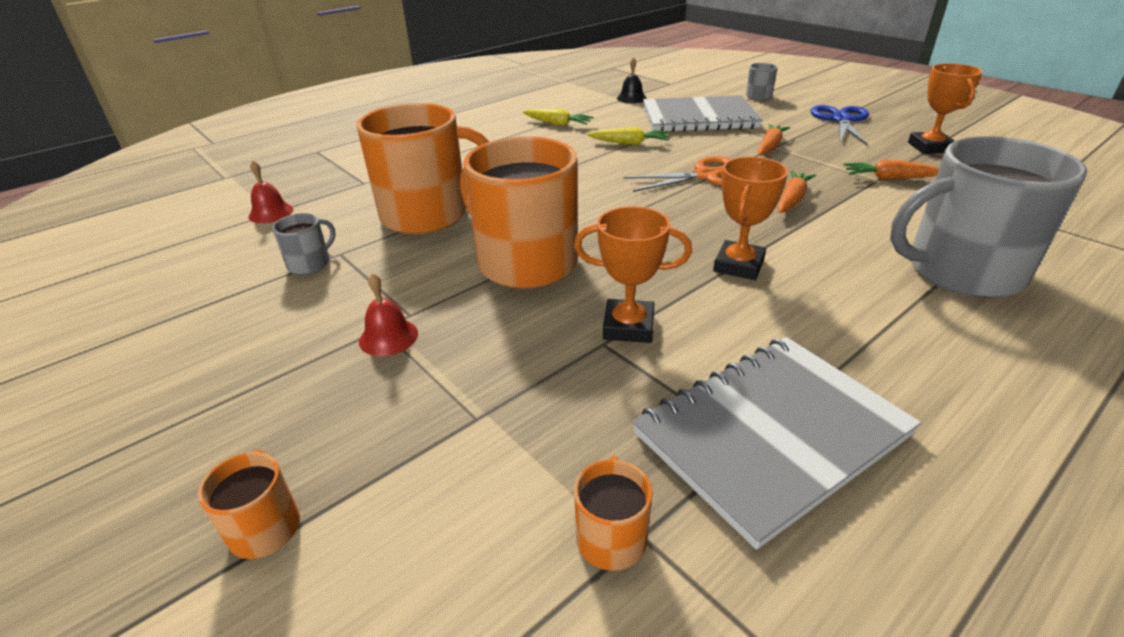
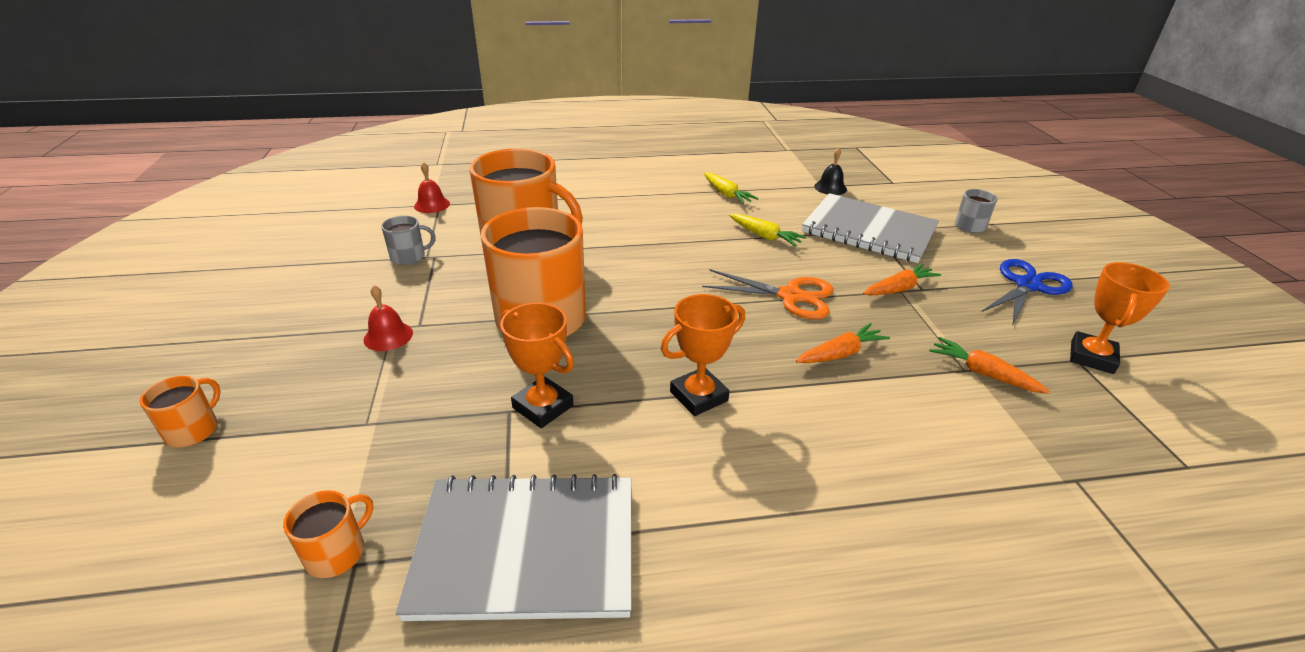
camera: 30 degrees right, 0 degrees up
grey mug [890,136,1088,298] -> none

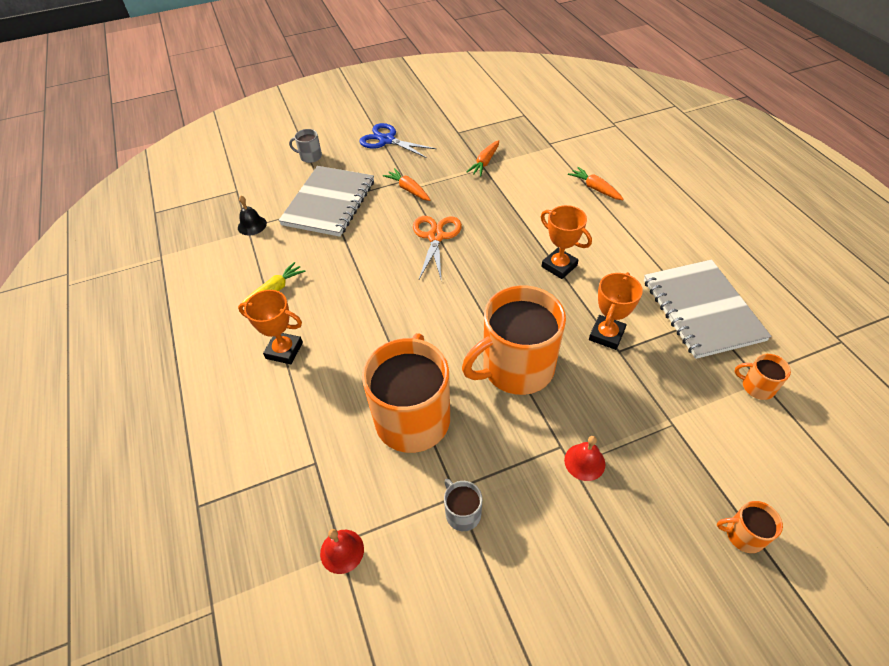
camera: 100 degrees left, 15 degrees up
yellow carrot [729,214,807,247] -> none
orange carrot [796,323,890,363] -> orange carrot moved to [568,167,624,200]
orange trophy [1070,262,1170,374] -> orange trophy moved to [238,290,303,364]

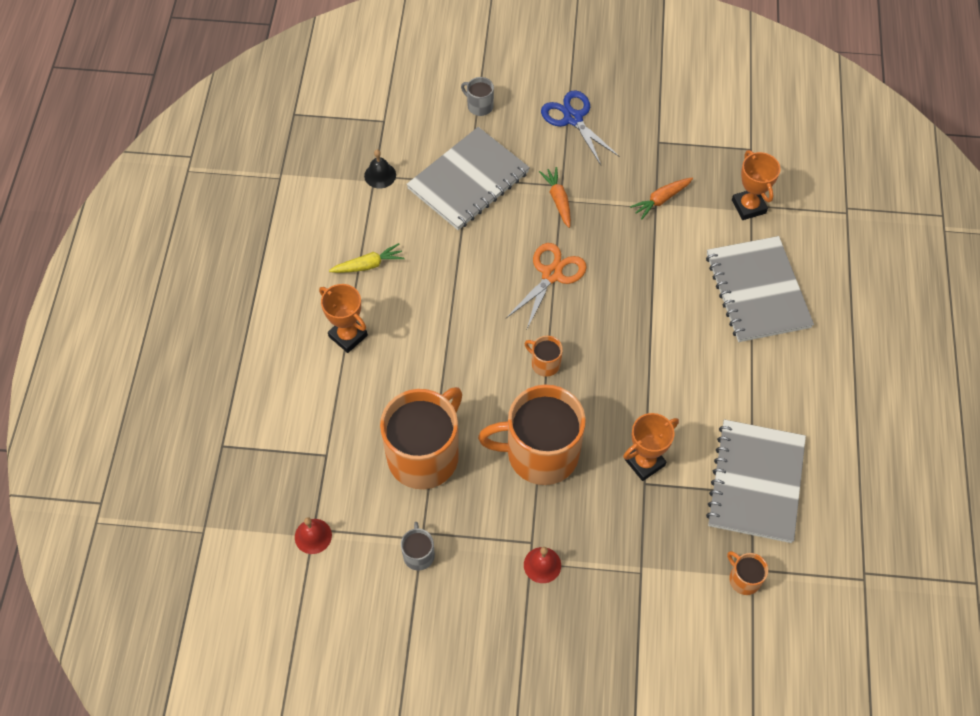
camera: 25 degrees right, 10 degrees up
orange trophy [541,205,592,279] -> orange trophy moved to [732,150,780,220]
orange carrot [568,167,624,200] -> grey notebook [706,236,814,342]
orange mug [717,501,783,553] -> orange mug moved to [525,335,563,377]

